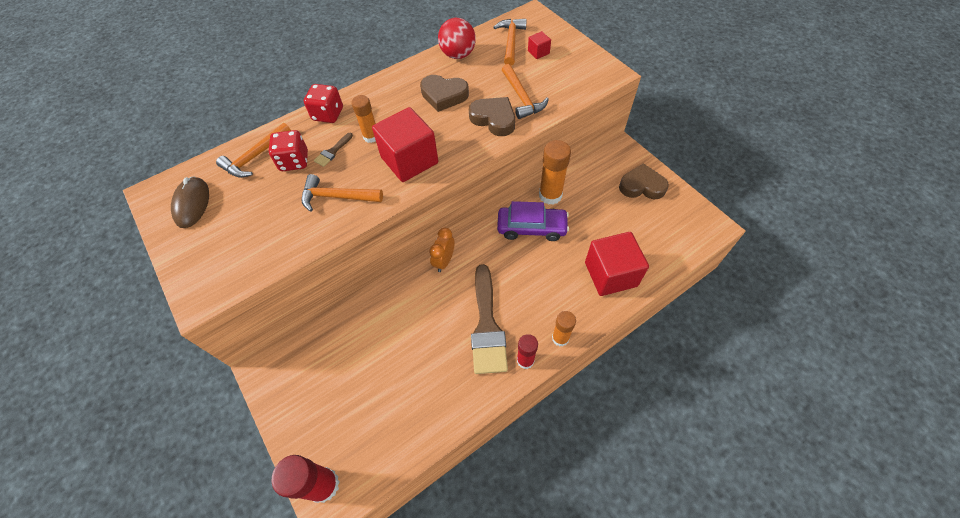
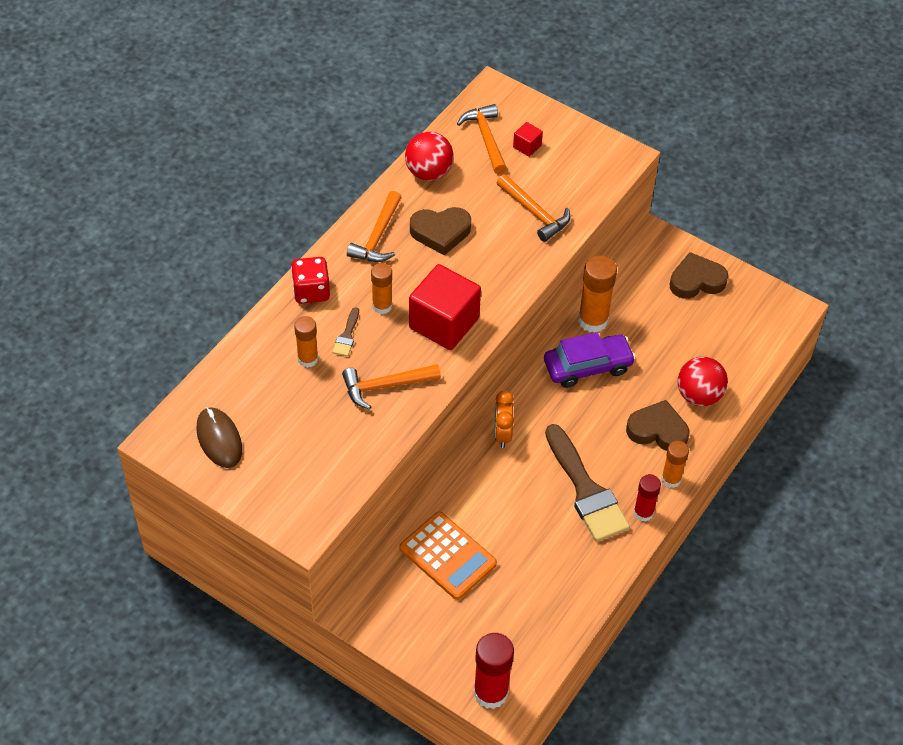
camera: 25 degrees left, 5 degrees down
orange hammer [216,123,291,178] -> orange hammer moved to [347,191,402,262]
red dice [269,130,308,171] -> orange glue stick [294,316,318,368]
brown heart [469,97,515,136] -> brown heart moved to [626,400,689,451]
red cube [585,232,649,296] -> red ball [677,357,728,406]
none -> orange calculator [400,512,497,600]

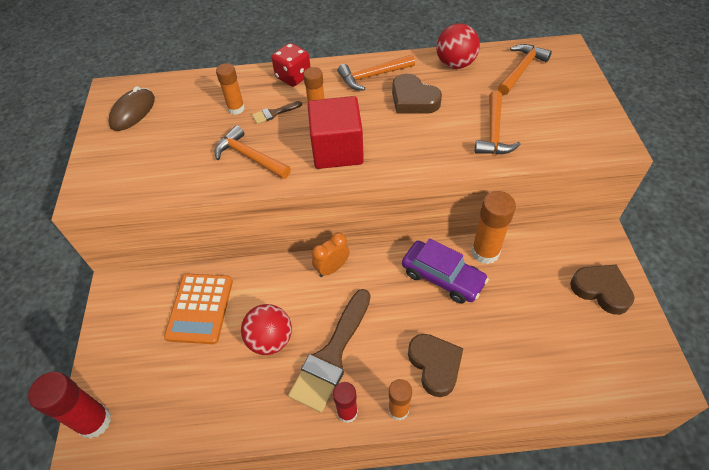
camera: 55 degrees right, 0 degrees up
red cube [513,122,543,157] -> none
red ball [677,357,728,406] -> red ball moved to [241,304,292,355]

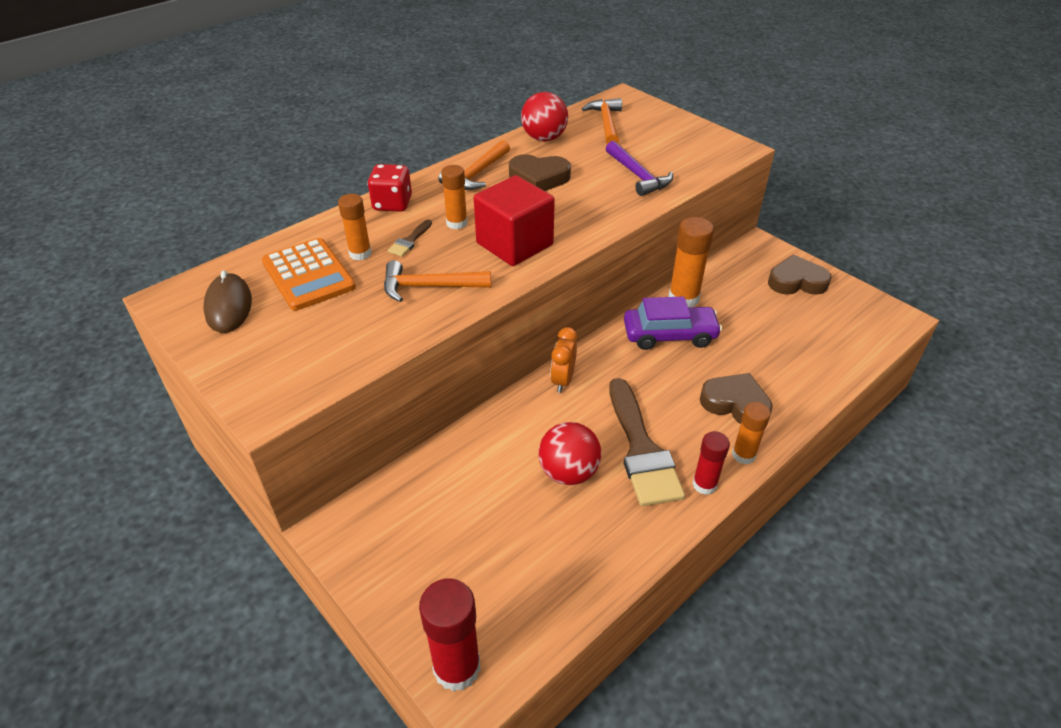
camera: 40 degrees left, 10 degrees down
orange calculator [164,274,233,344] -> orange calculator moved to [262,238,356,311]
orange hammer [475,91,521,155] -> purple hammer [606,141,673,196]

